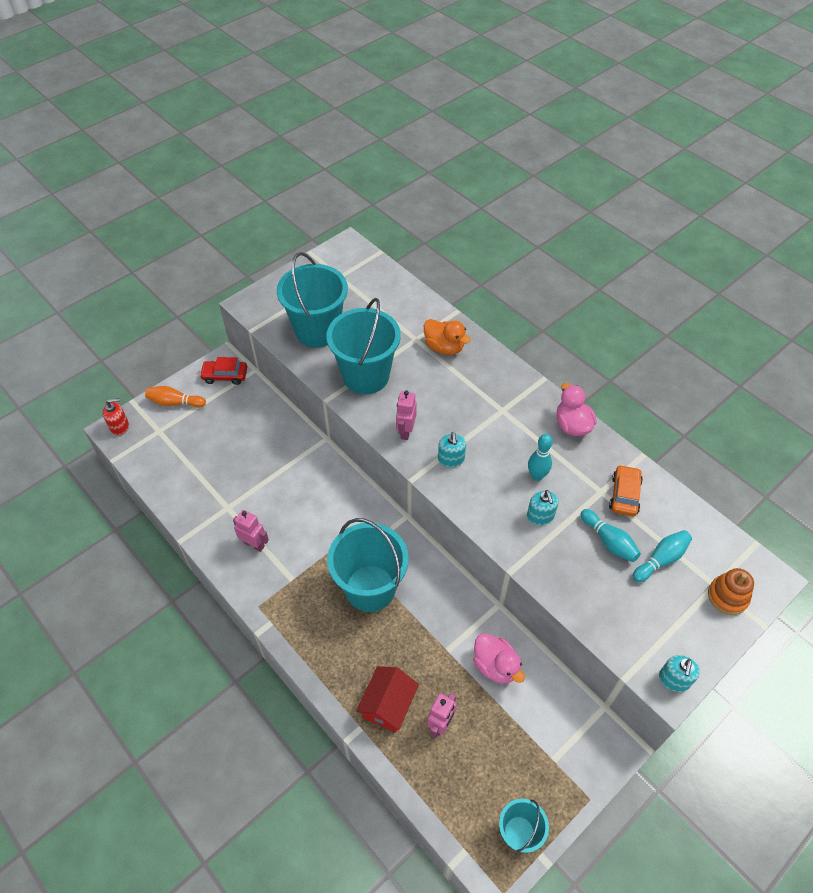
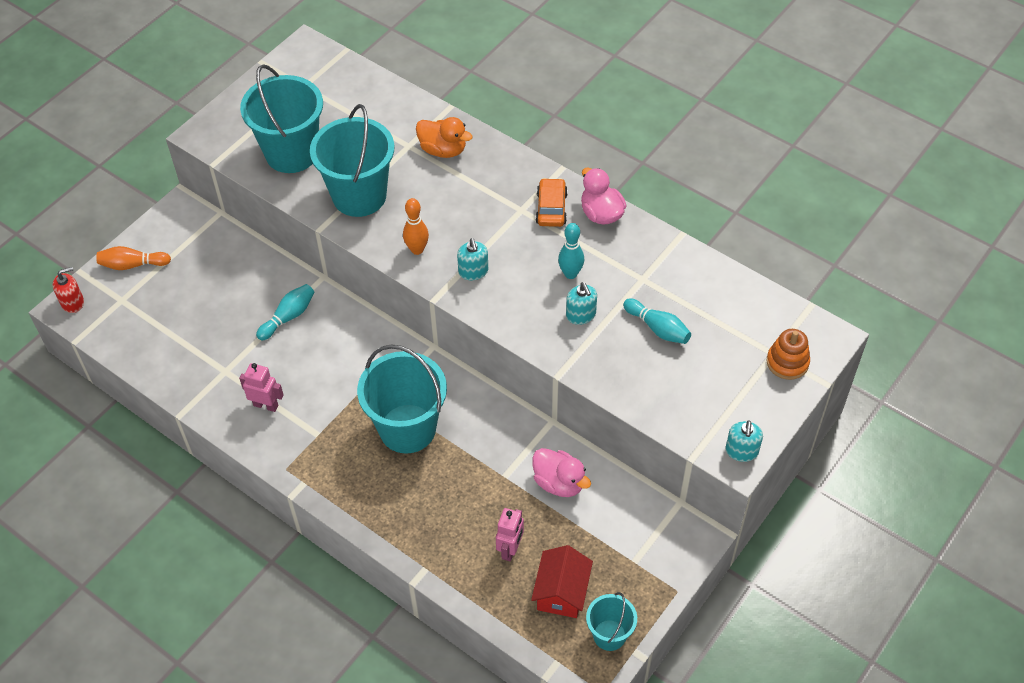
camera: 10 degrees left, 0 degrees up
red car [199,357,247,385] -> none
red house [356,666,419,733] -> red house moved to [531,545,593,618]
pink robot [396,390,417,440] -> orange bowling pin [403,198,429,255]
orange car [609,465,643,516] -> orange car moved to [536,178,568,227]
turquoise bowling pin [633,530,692,582] -> turquoise bowling pin moved to [256,284,315,341]

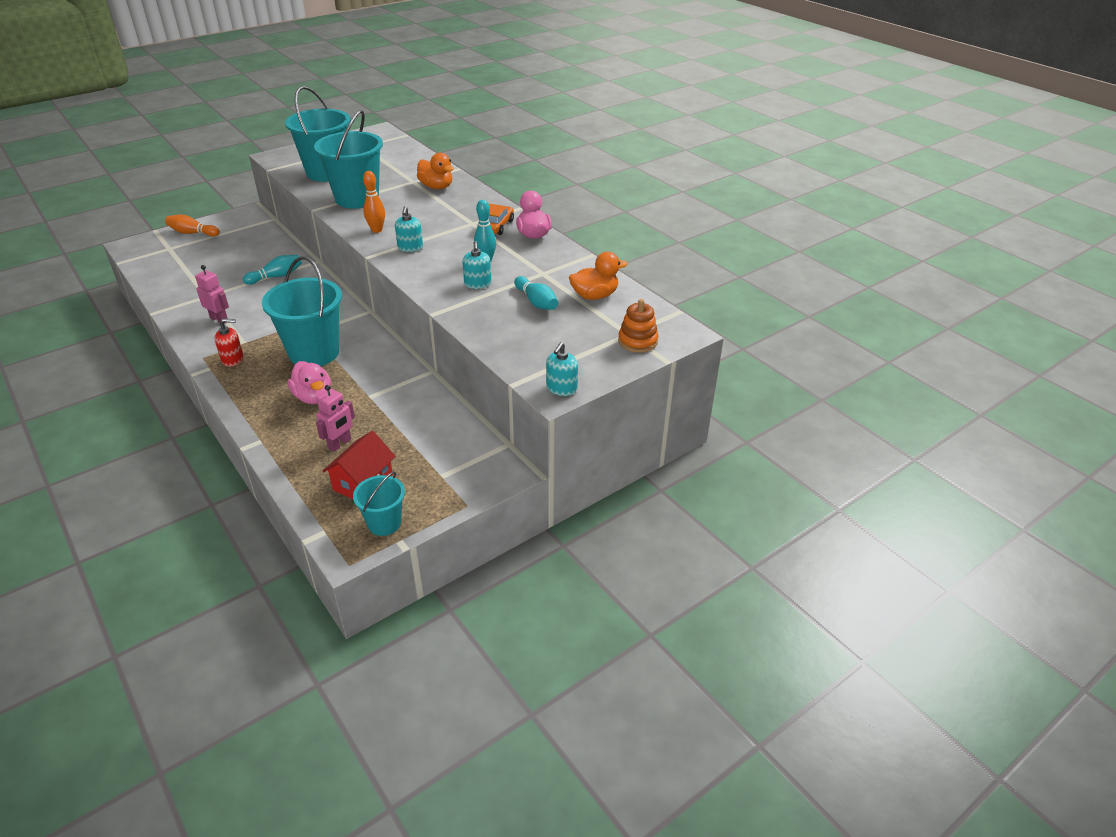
camera: 15 degrees right, 15 degrees down
red soap dispenser [52,267,84,313] -> red soap dispenser moved to [215,319,244,367]
pink duck [533,448,591,497] -> pink duck moved to [288,361,331,404]
none -> orange duck [569,252,628,300]

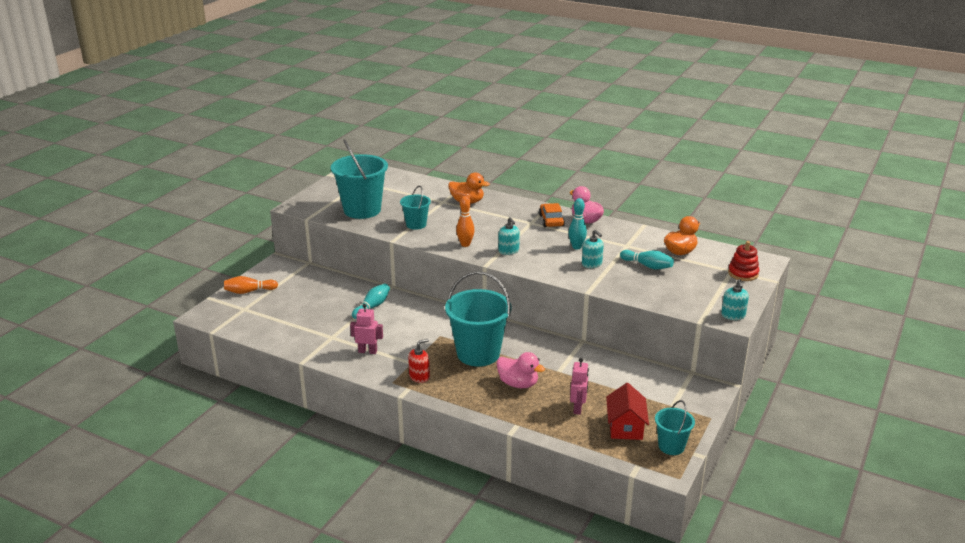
camera: 25 degrees left, 10 degrees down
turquoise bucket [314,110,383,208] -> turquoise bucket [400,186,431,230], size x0.53
orange stacking toy [618,299,659,353] -> red stacking toy [728,241,759,281]

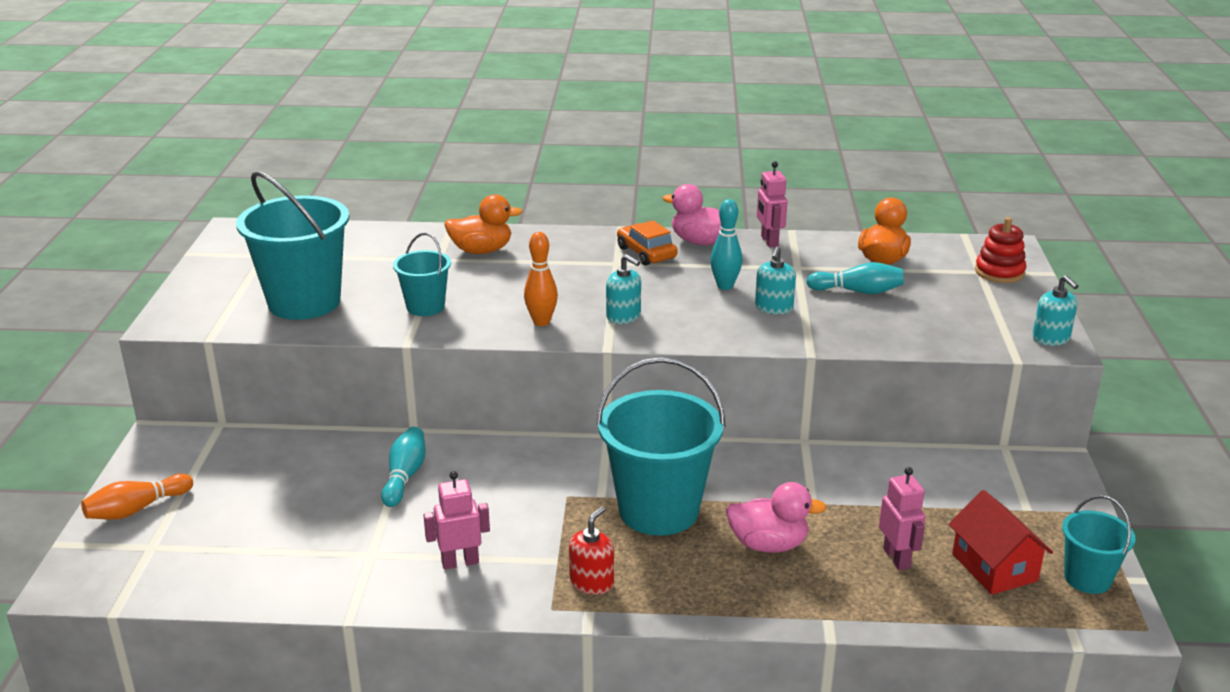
camera: 25 degrees left, 0 degrees up
turquoise soap dispenser [582,230,604,268] -> turquoise soap dispenser turned 75 degrees clockwise [755,247,796,314]
none -> pink robot [757,161,787,248]

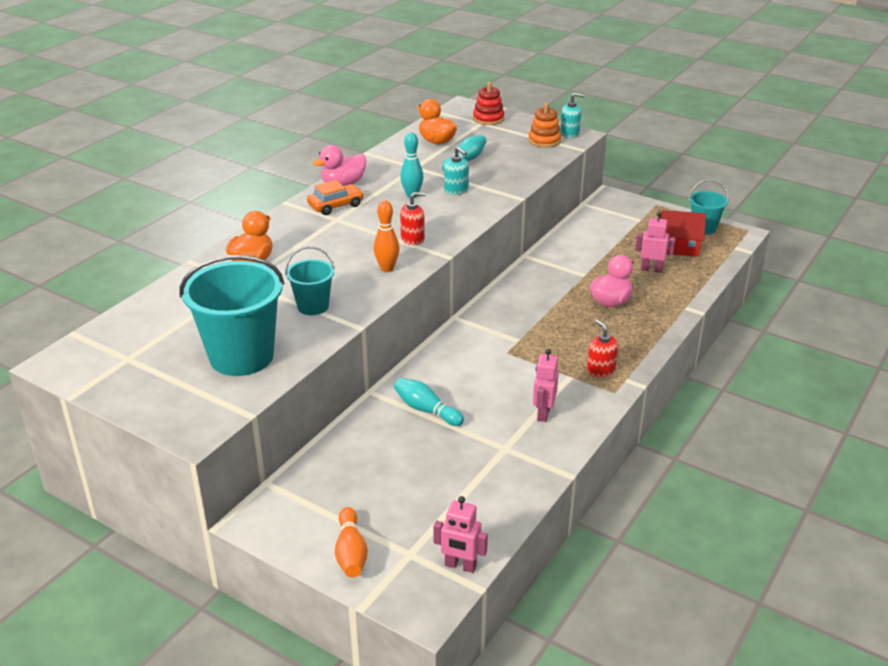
camera: 60 degrees left, 5 degrees up
turquoise bucket [596,357,726,536] -> none
turquoise soap dispenser [606,254,641,324] -> red soap dispenser [400,192,426,245]
orange car [617,220,678,266] -> orange car turned 150 degrees clockwise [307,180,364,215]
pink robot [757,161,787,248] -> pink robot moved to [433,496,488,573]
none -> orange stacking toy [528,103,561,148]

